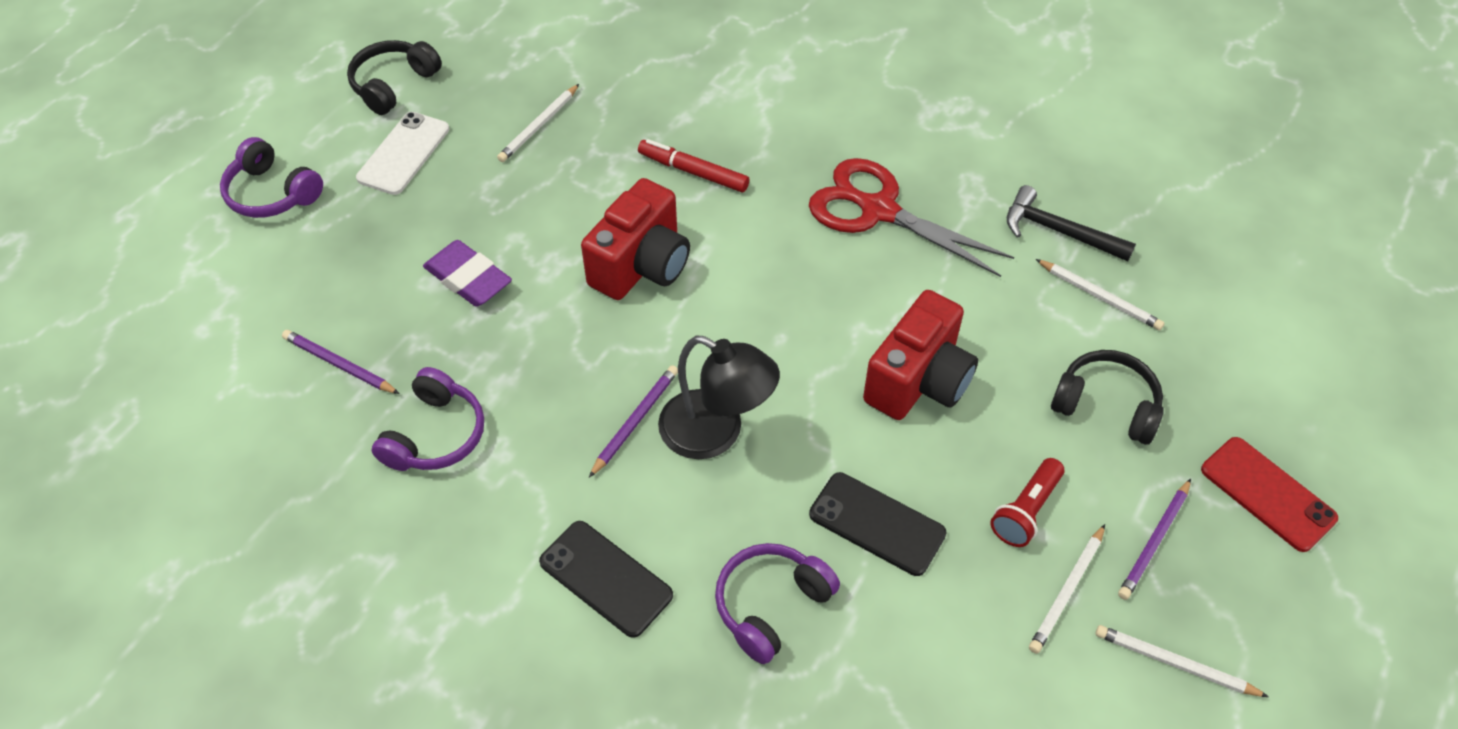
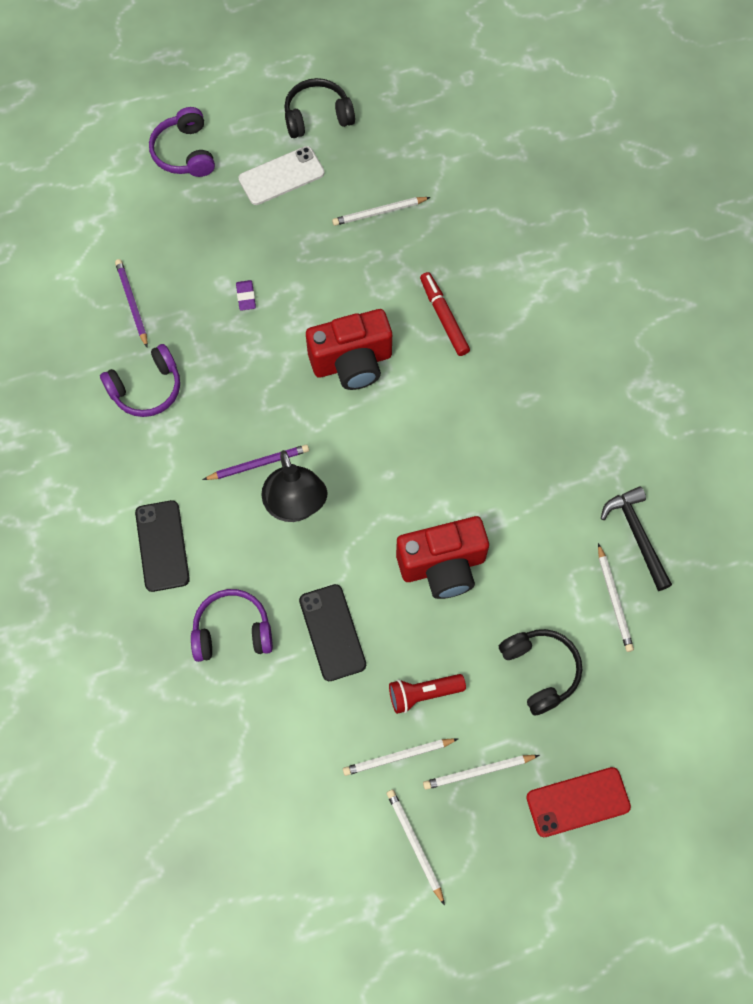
camera: 40 degrees right, 15 degrees up
purple eraser [423,240,512,307] -> purple eraser [236,280,256,311], size x0.52
red scissors [809,158,1014,277] -> none
purple pencil [1118,479,1191,600] -> white pencil [423,755,539,790]
red phone [1201,437,1338,552] -> red phone turned 75 degrees clockwise [526,767,631,837]

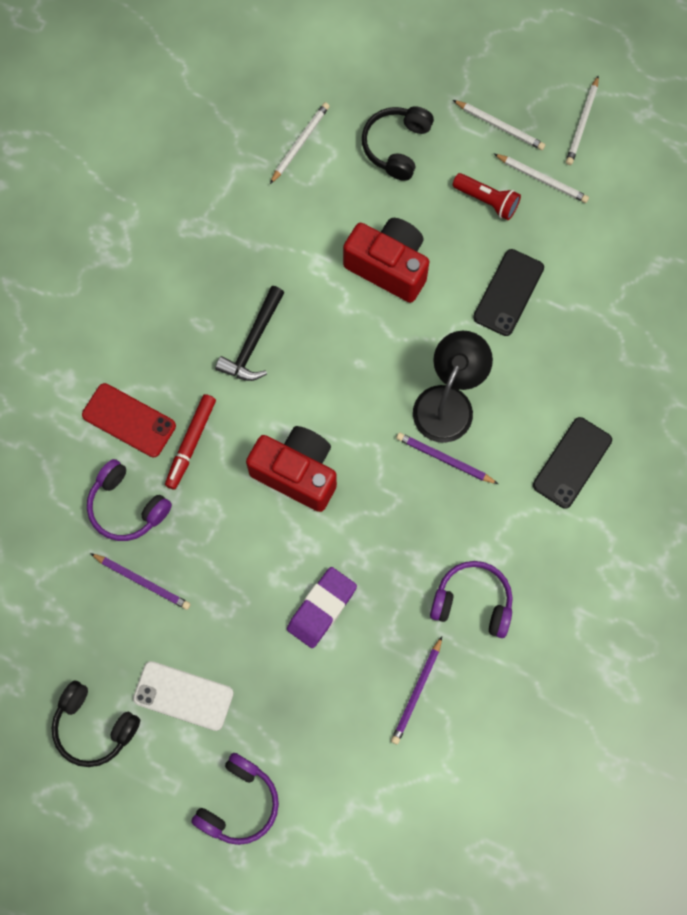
camera: 135 degrees left, 5 degrees up
purple headphones [191,589,273,662] -> purple headphones moved to [87,459,172,541]
purple eraser [236,280,256,311] -> purple eraser [287,567,357,648], size x1.92
white pencil [332,197,430,226] -> purple pencil [90,553,191,610]
red phone [526,767,631,837] -> red phone moved to [82,383,176,457]
black hammer [601,486,672,591] -> black hammer moved to [215,286,284,381]

